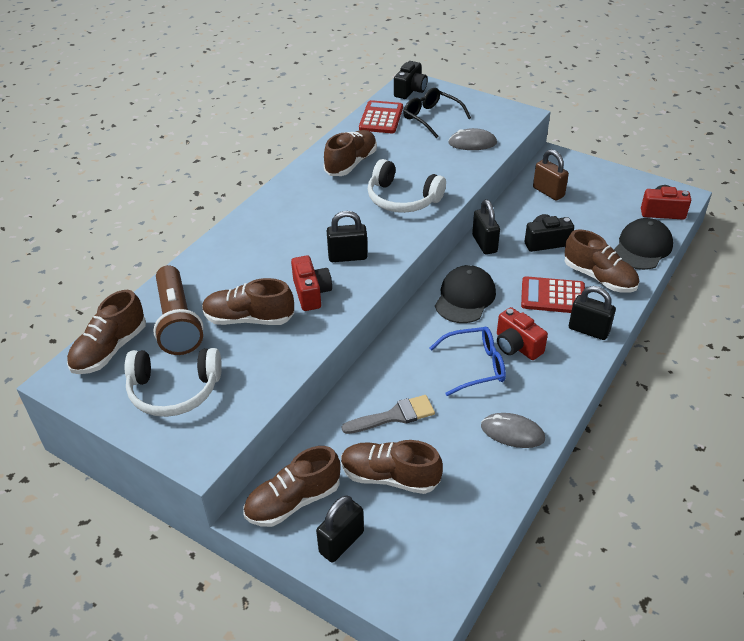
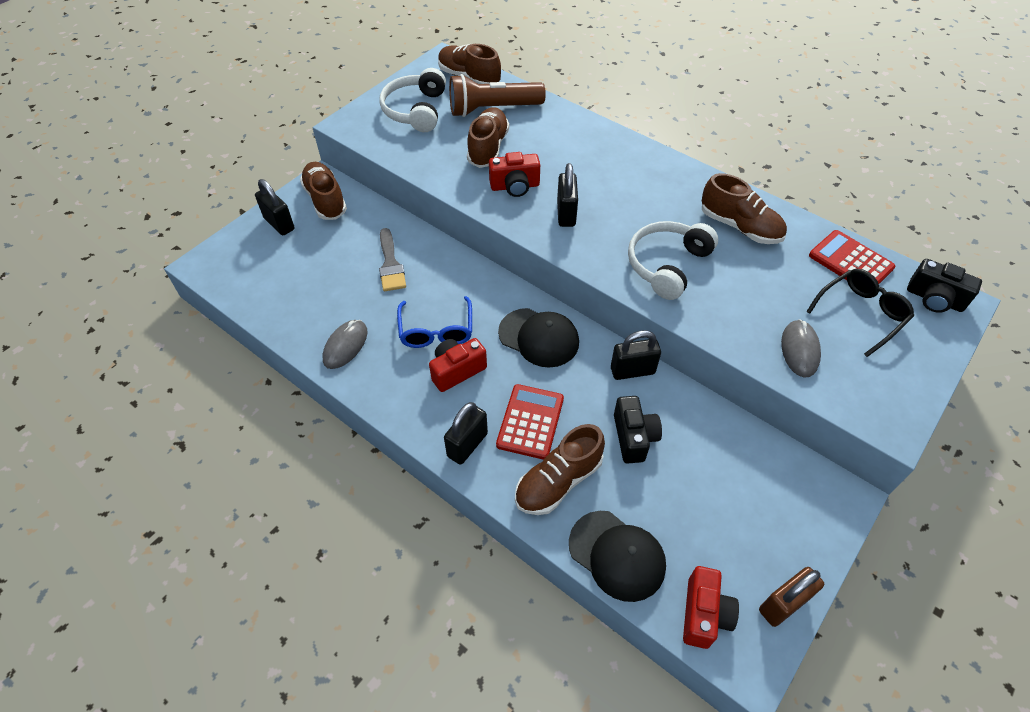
camera: 95 degrees right, 10 degrees up
brown shoe [341,440,443,494] -> none
red calculator [359,100,403,133] -> red calculator turned 150 degrees counterclockwise [809,230,895,284]
brown padlock [533,149,569,201] -> brown padlock moved to [759,567,824,627]

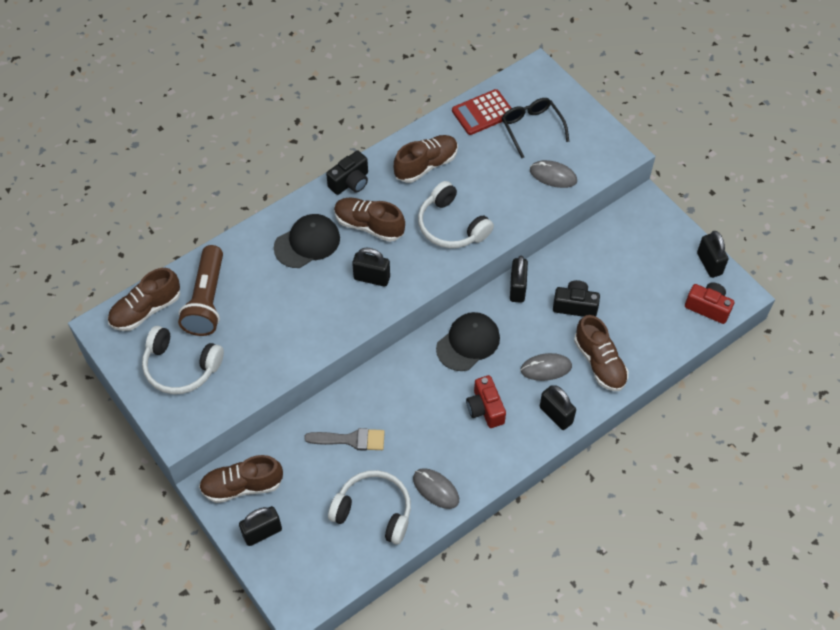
camera: 75 degrees left, 5 degrees up
blue glasses [397,296,472,348] -> none
brown shoe [467,107,509,168] -> brown shoe moved to [334,197,405,242]
red camera [489,152,540,197] -> none
red calculator [496,384,564,460] -> grey mouse [521,353,572,381]
black cap [569,511,666,602] -> black cap moved to [274,214,340,268]
brown padlock [759,567,824,627] -> black padlock [697,231,729,278]
black camera [907,259,982,313] -> black camera moved to [326,150,368,195]
none -> white headphones [328,470,411,544]

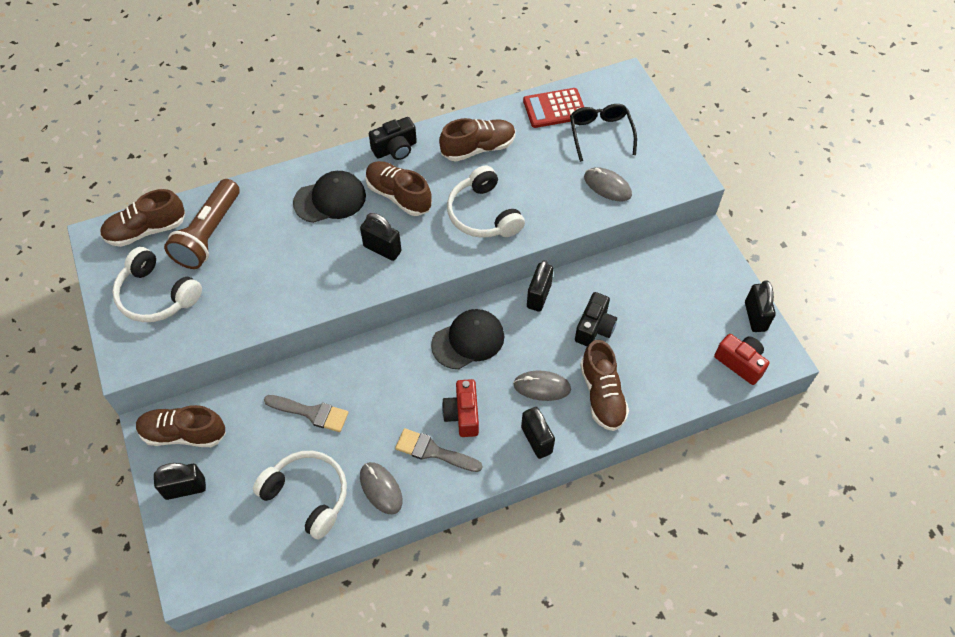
camera: 15 degrees right, 0 degrees up
black camera [553,280,600,317] -> black camera turned 90 degrees clockwise [575,292,617,346]
none -> grey brush [395,428,482,472]

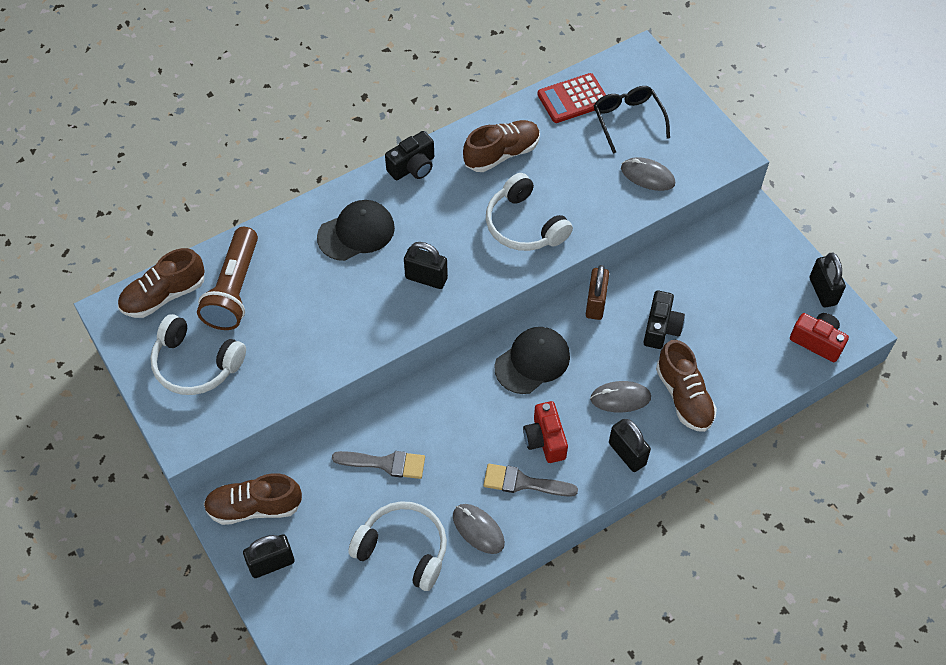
camera: 10 degrees left, 0 degrees up
brown shoe [365,161,432,216] -> none
black padlock [527,260,553,312] -> brown padlock [586,265,609,320]

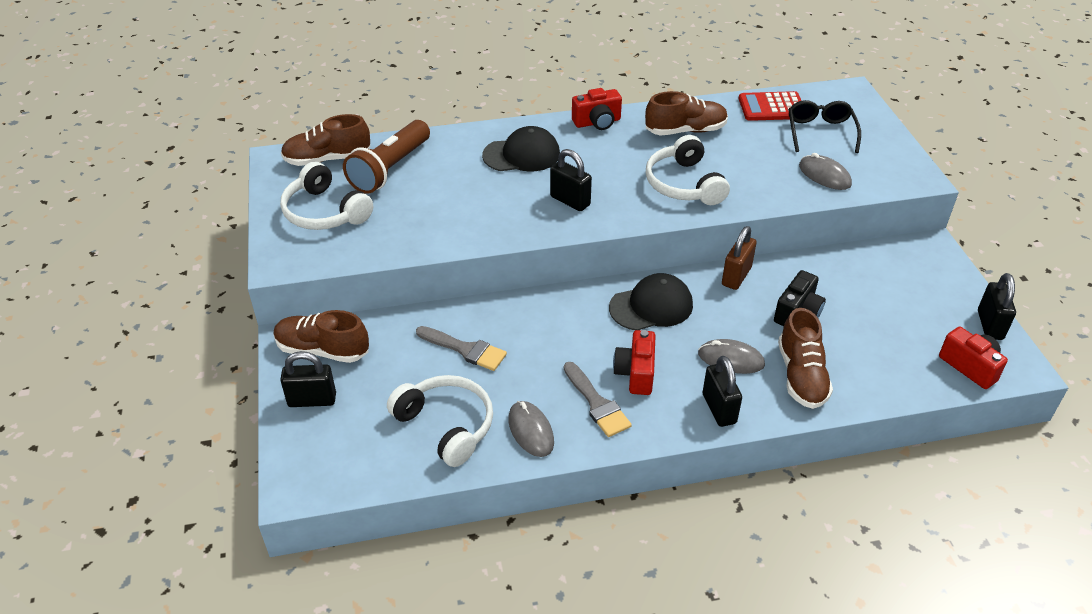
camera: 20 degrees right, 15 degrees down
black camera [385,131,434,180] -> red camera [572,88,622,130]
grey brush [483,464,578,497] -> grey brush turned 150 degrees counterclockwise [564,362,632,437]

